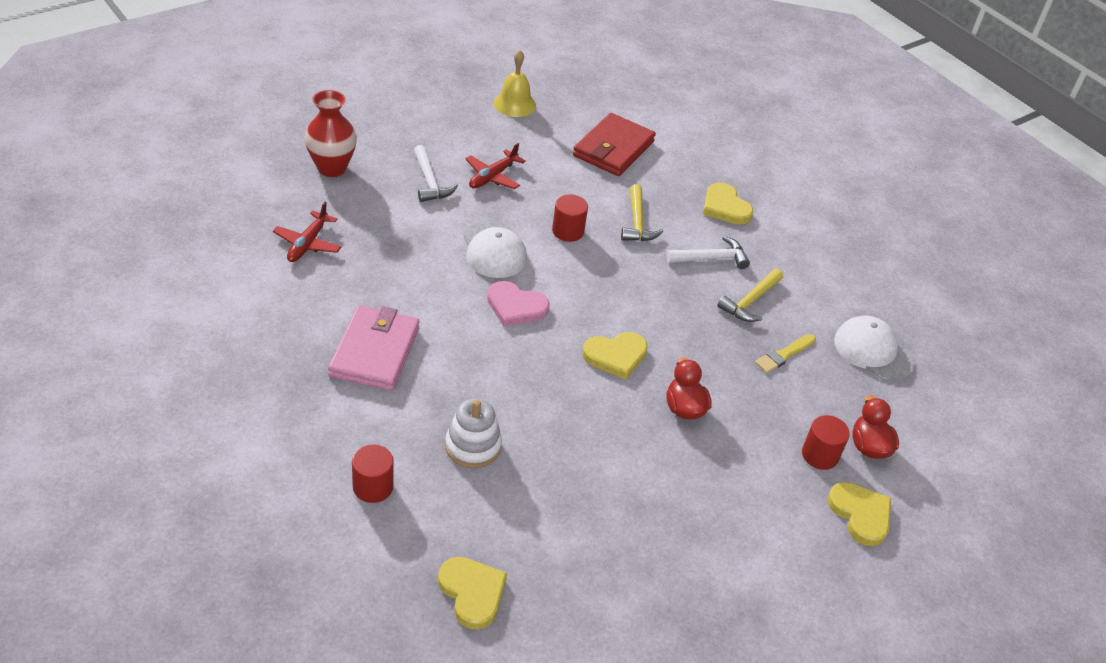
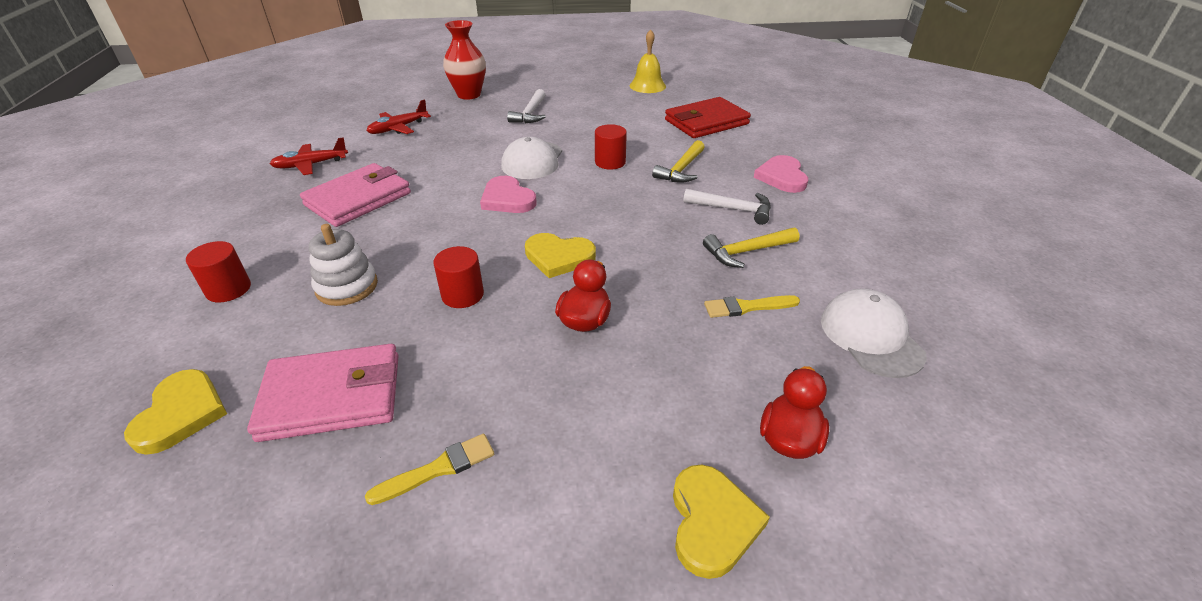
camera: 35 degrees right, 5 degrees down
red plane [465,143,526,189] -> red plane moved to [270,137,348,175]
yellow heart [703,182,753,225] -> pink heart [754,155,808,193]
red cylinder [802,415,850,470] -> red cylinder moved to [433,246,484,308]
none -> pink wallet [247,344,399,442]
none -> yellow brush [365,434,494,505]

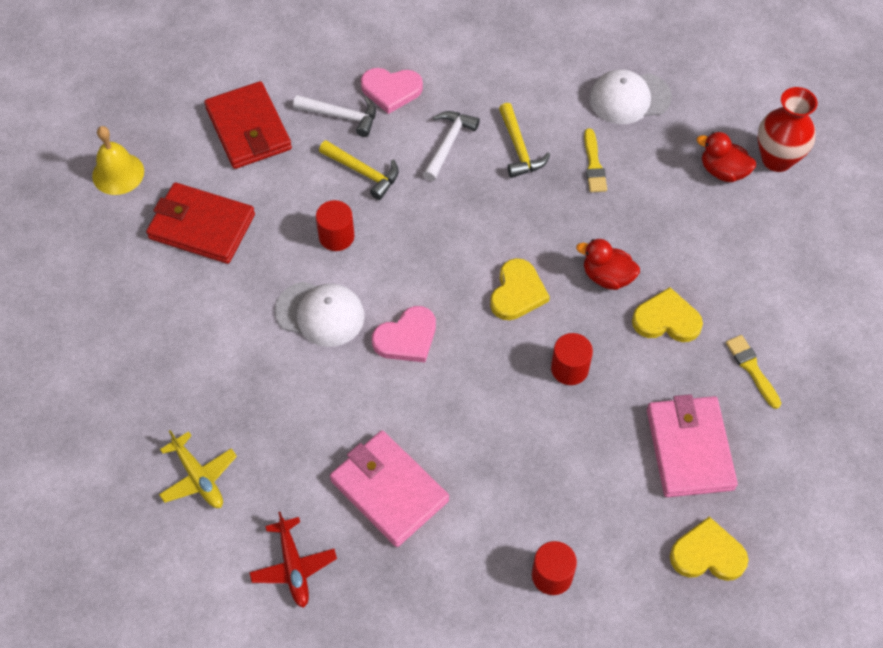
camera: 85 degrees left, 20 degrees up
white stacking toy [309,224,378,306] -> none
red plane [366,99,431,134] -> yellow plane [159,430,237,508]
red vase [443,20,486,99] -> red vase moved to [757,87,818,172]
white hammer [507,89,546,123] -> white hammer moved to [293,95,376,137]
yellow heart [673,465,770,579] -> yellow heart moved to [632,287,703,342]
none -> red wallet [146,182,255,264]

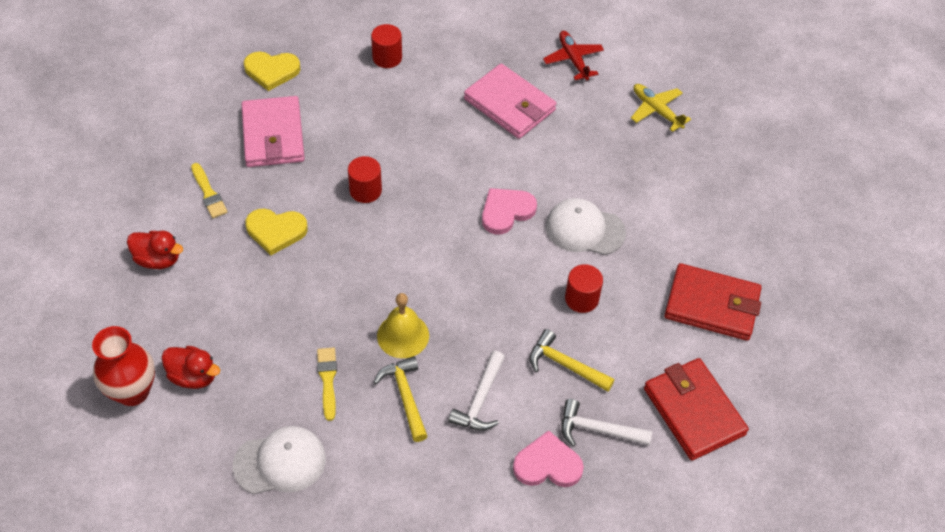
camera: 175 degrees right, 5 degrees down
yellow bell [92,126,144,195] -> yellow bell moved to [377,293,429,358]
yellow heart [490,258,550,320] -> none
red duck [576,239,640,290] -> red duck moved to [127,231,183,269]

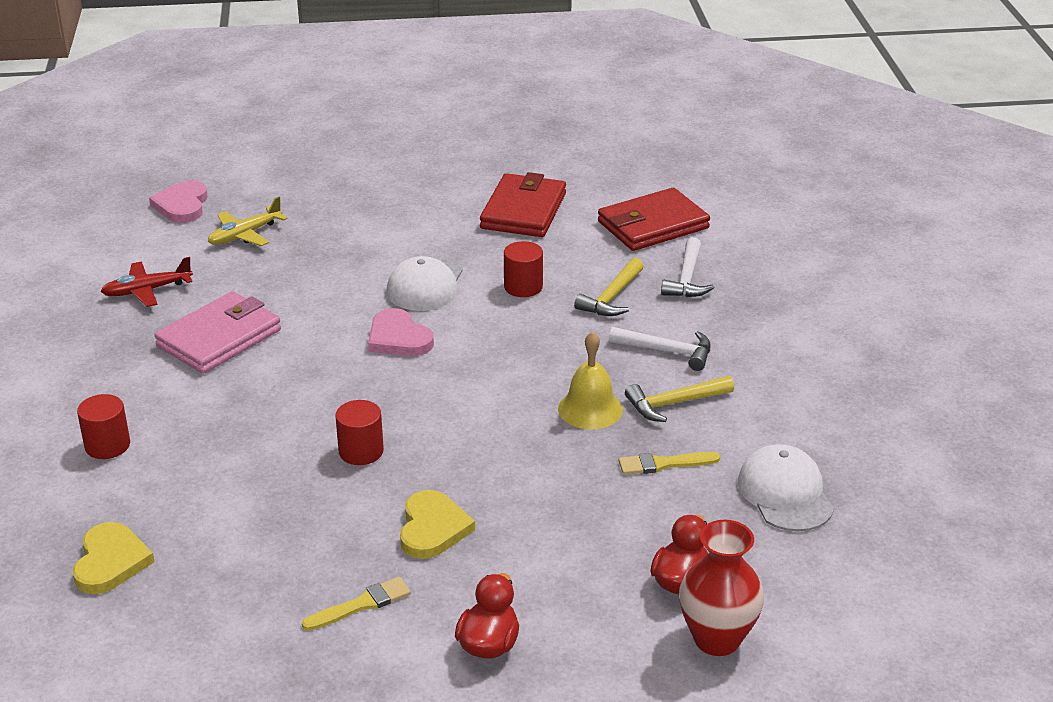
camera: 90 degrees left, 20 degrees down
pink wallet [241,96,305,167] -> none
pink heart [513,430,584,487] -> pink heart moved to [149,180,208,223]

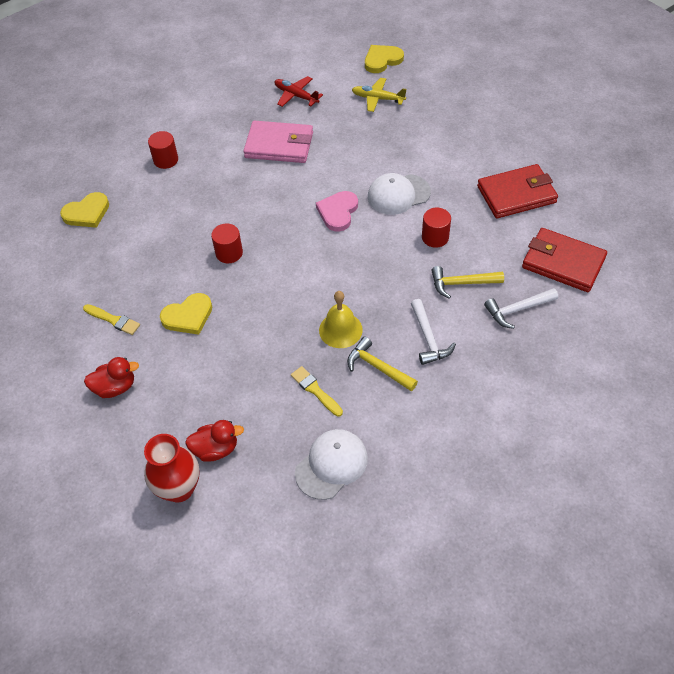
camera: 60 degrees right, 20 degrees up
pink heart [149,180,208,223] -> yellow heart [365,45,404,73]

